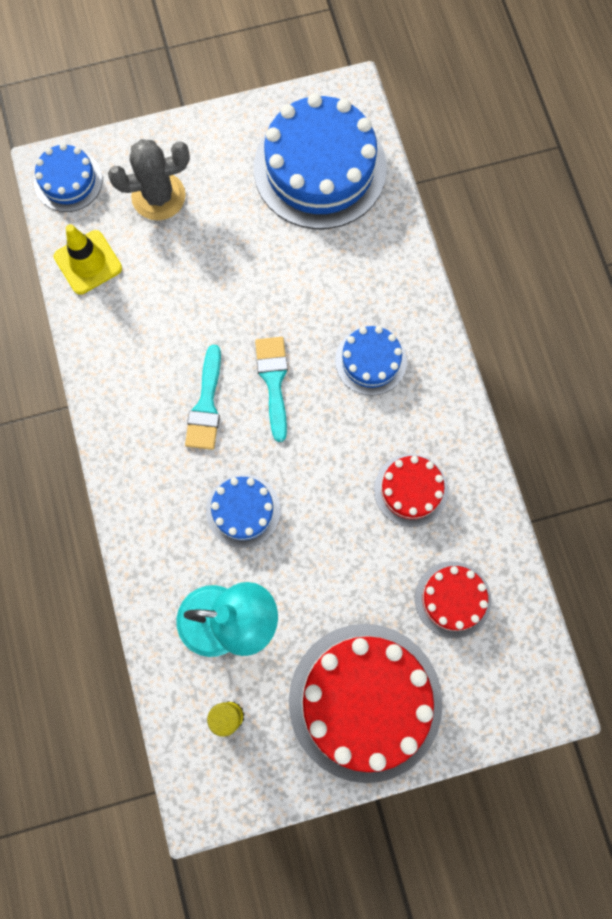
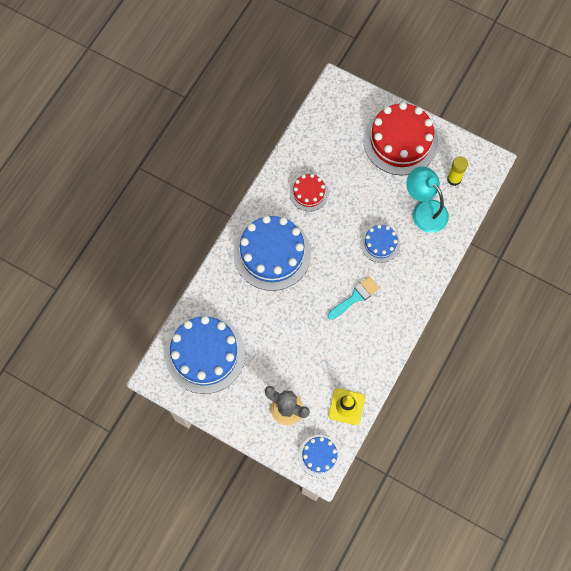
camera: 135 degrees left, 5 degrees down
turquoise brush [255,337,288,442] -> none
blue cake [335,326,407,395] -> blue cake [233,216,311,291], size x1.96
red cake [415,561,491,638] -> none

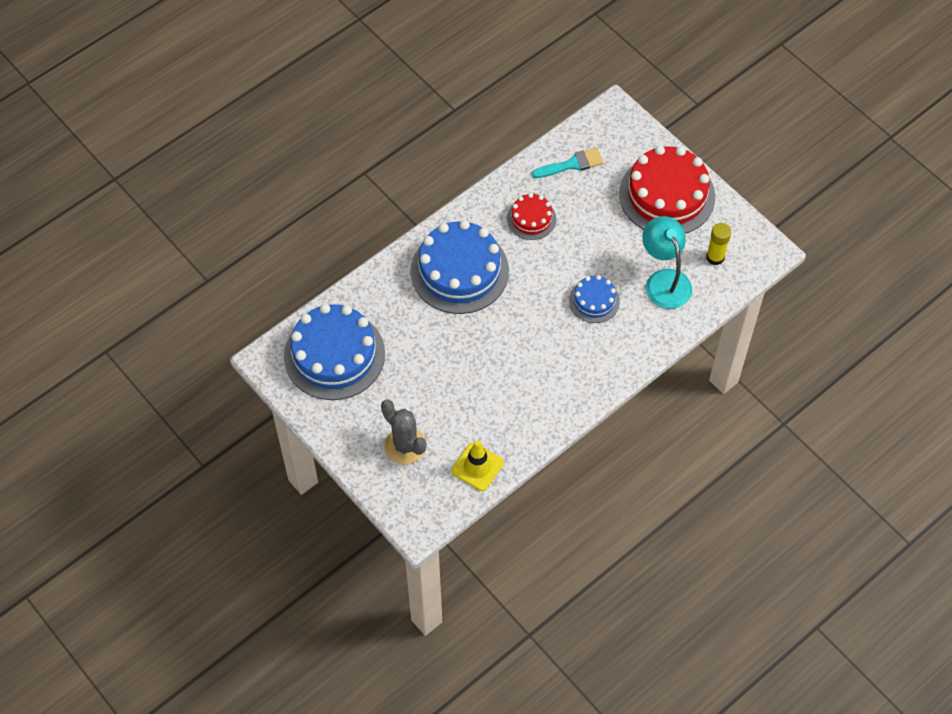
camera: 20 degrees right, 10 degrees down
blue cake [298,435,341,478] -> none
turquoise brush [327,277,380,320] -> turquoise brush moved to [532,148,604,178]

